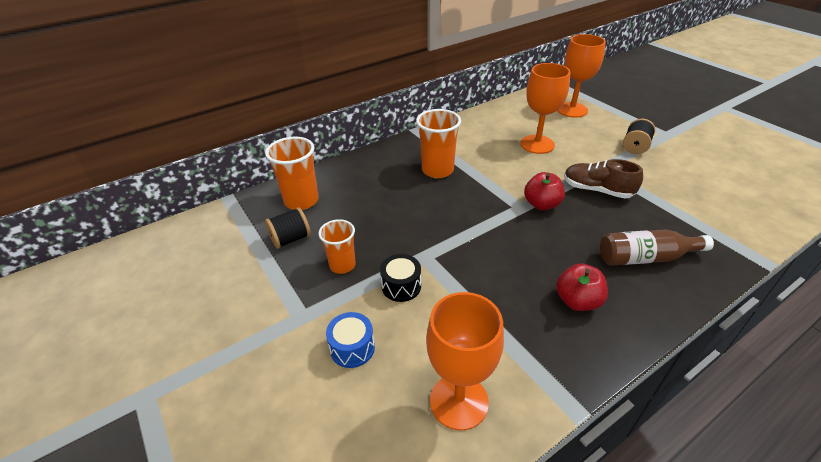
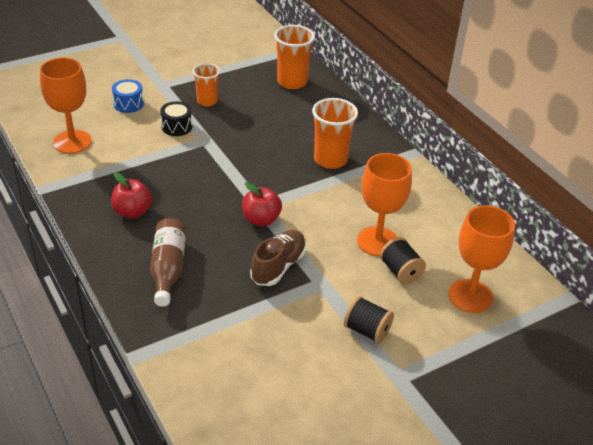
camera: 90 degrees right, 0 degrees up
black spool [265,207,311,249] -> black spool moved to [380,237,426,284]

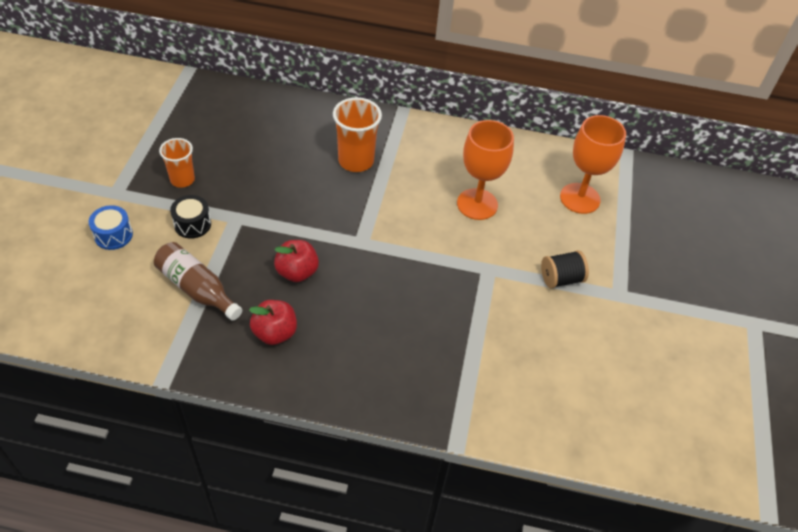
camera: 50 degrees left, 10 degrees up
orange goblet [40,58,92,154] -> none
brown bottle [150,218,186,307] -> brown bottle moved to [154,242,242,321]
red apple [242,182,282,226] -> red apple moved to [274,240,319,282]
brown shoe [250,230,307,286] -> none
orange cup [274,25,315,89] -> none
black spool [380,237,426,284] -> none

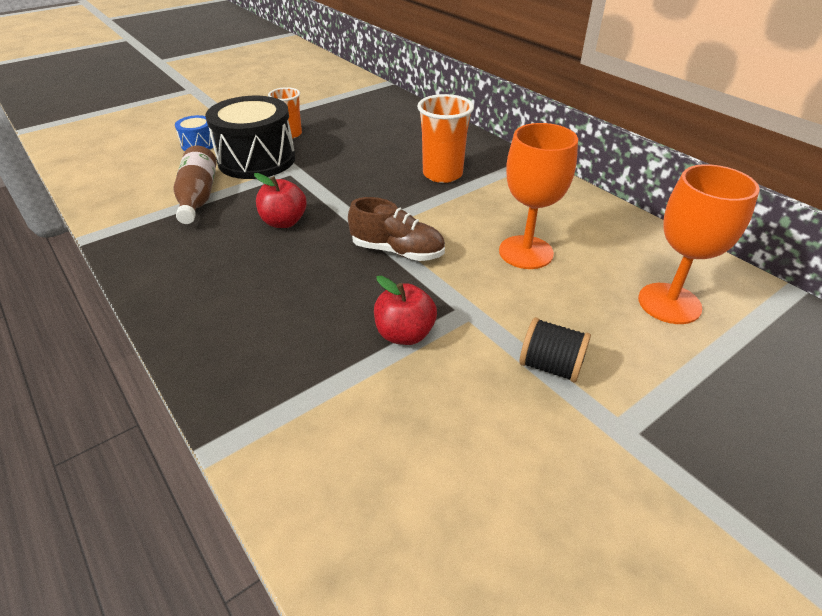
camera: 45 degrees right, 10 degrees down
black drum [170,195,211,239] -> black drum [205,96,295,179], size x2.11
red apple [249,300,297,345] -> red apple moved to [374,276,437,345]
none -> brown shoe [348,197,445,261]

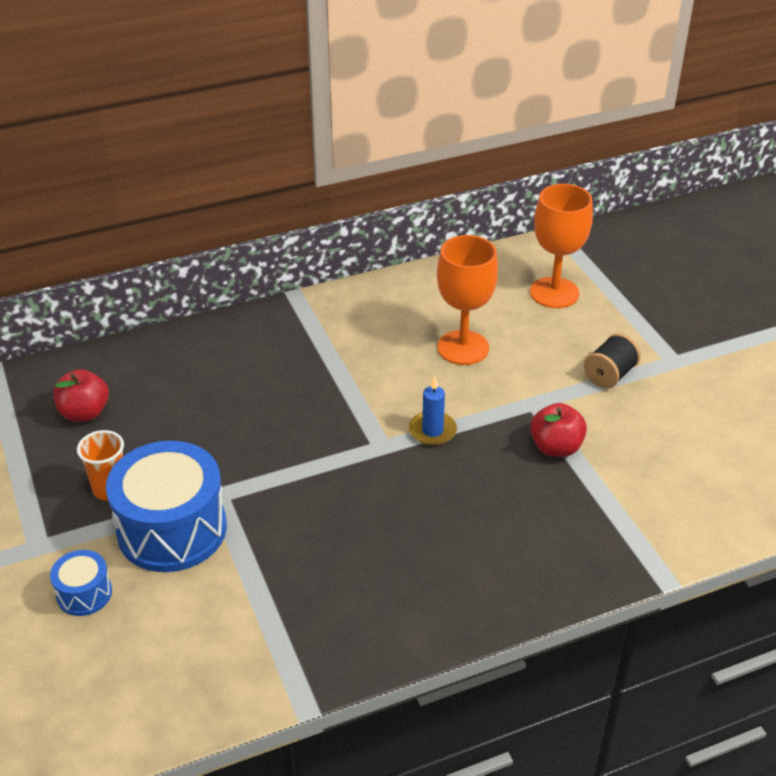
camera: 75 degrees left, 0 degrees up
brown bottle [173,146,217,224] -> none
black drum [205,96,295,179] -> blue drum [106,441,227,572]
red apple [254,173,306,228] -> red apple moved to [53,369,109,422]
brown shoe [348,197,445,261] -> blue candle [409,376,457,446]
orange cup [417,94,474,183] -> none

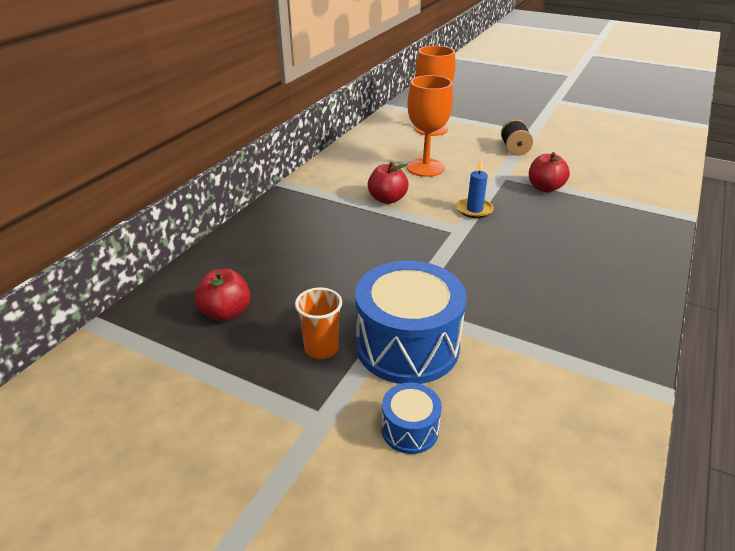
camera: 40 degrees left, 5 degrees down
none -> red apple [368,162,409,204]

